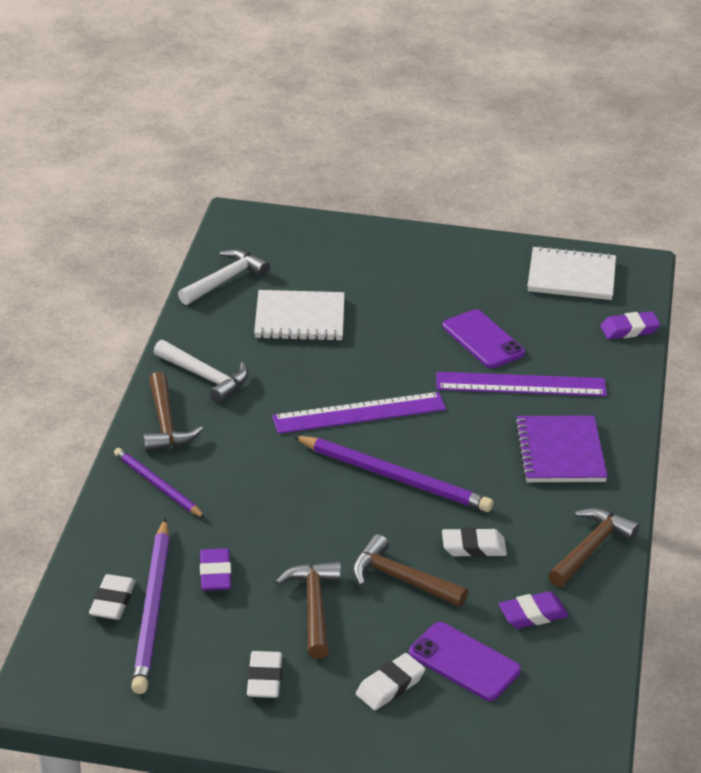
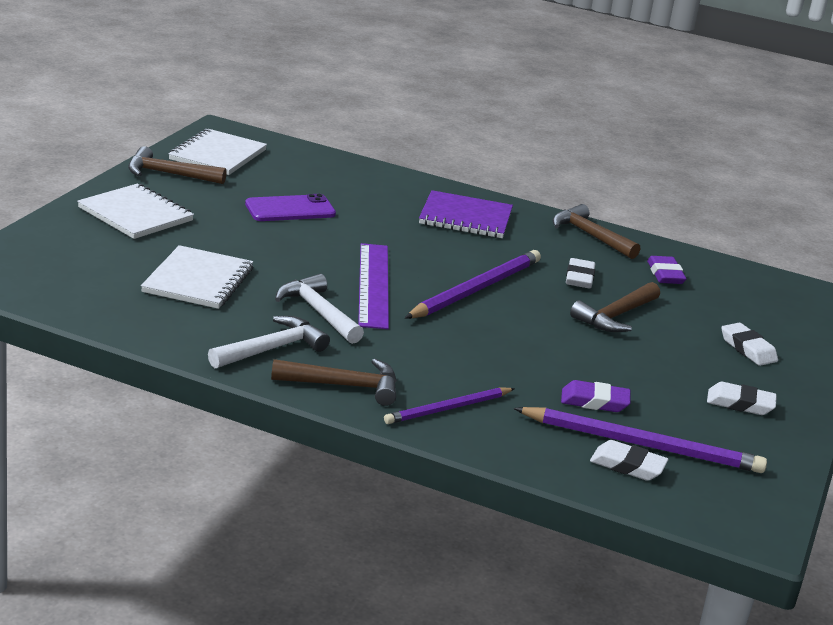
camera: 80 degrees left, 10 degrees down
white hammer [178,249,270,305] -> white hammer moved to [275,274,364,344]
brown hammer [276,561,341,659] -> brown hammer moved to [128,146,227,184]
purple phone [409,622,521,701] -> none
purple ruler [437,372,607,396] -> none
purple eraser [600,311,661,339] -> none
none -> white notebook [77,184,194,239]

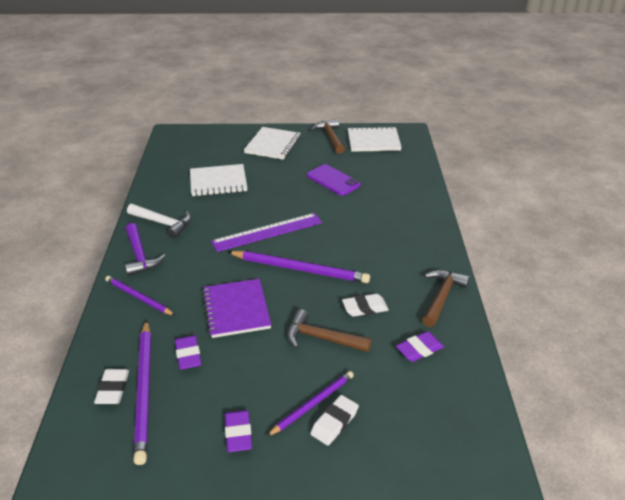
camera: 70 degrees right, 10 degrees up
brown hammer [271,359,397,406] -> purple hammer [125,223,166,276]
white hammer [275,274,364,344] -> none
purple notebook [419,190,513,238] -> purple notebook moved to [202,279,271,338]
white eraser [707,382,777,415] -> purple eraser [225,410,252,452]
none -> purple pencil [266,371,354,437]

